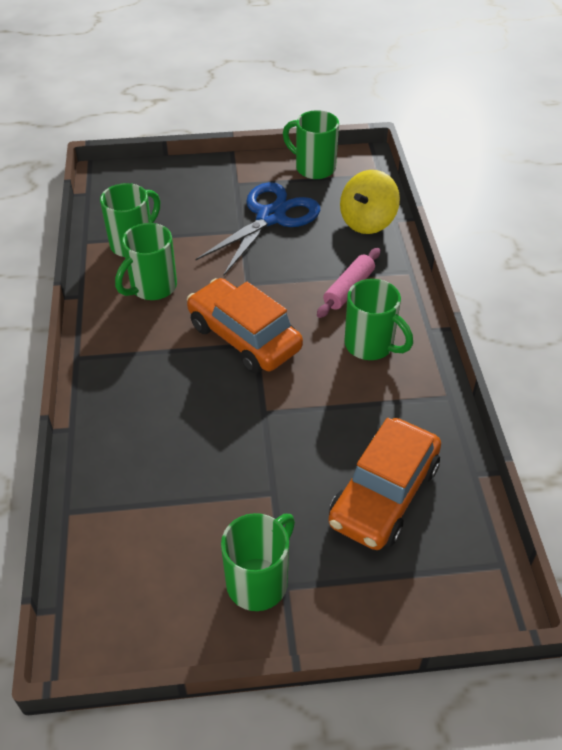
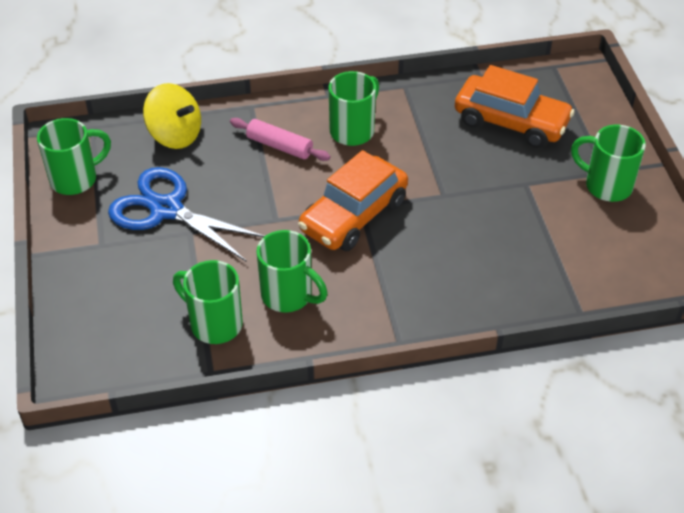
camera: 95 degrees left, 0 degrees up
green mug [283,110,339,179] -> green mug turned 150 degrees counterclockwise [37,118,111,195]

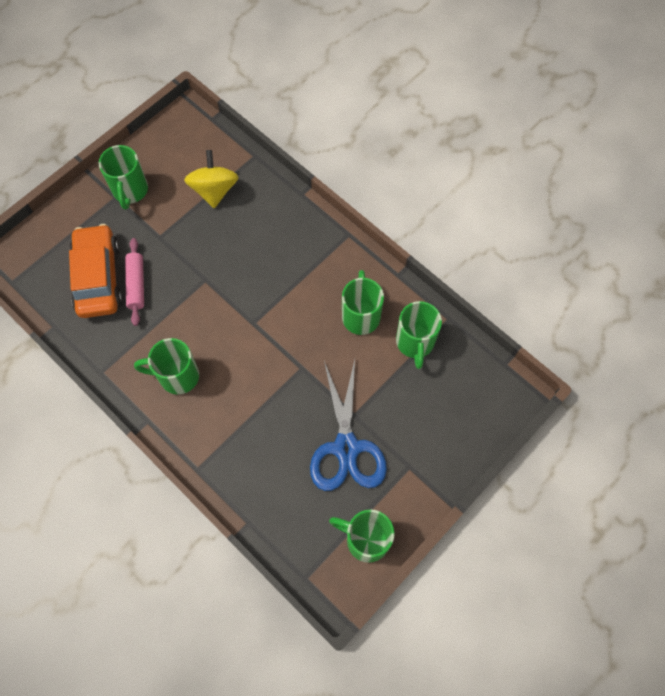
camera: 125 degrees left, 20 degrees up
yellow spinning top [143,83,201,149] -> yellow spinning top moved to [184,150,239,208]
pink rolling pin [230,118,331,161] -> pink rolling pin moved to [125,238,144,326]
orange car [298,150,408,251] -> none

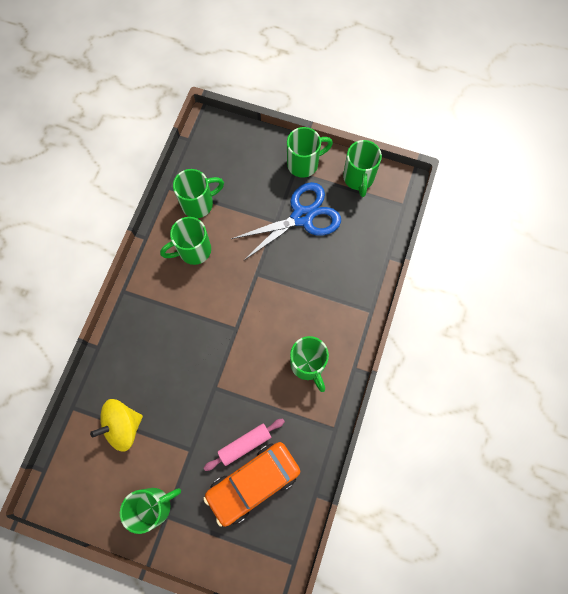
camera: 115 degrees left, 5 degrees up
none -> green mug [287,127,333,178]

